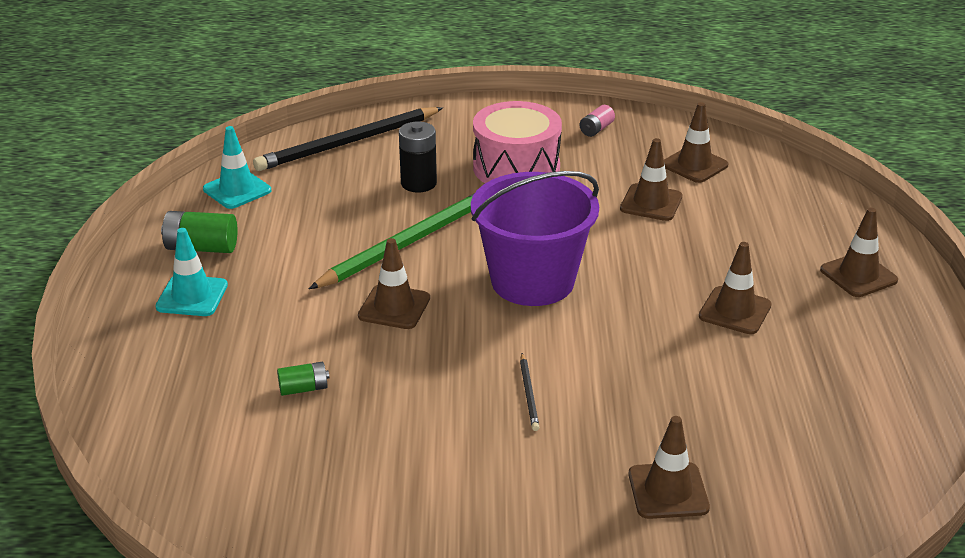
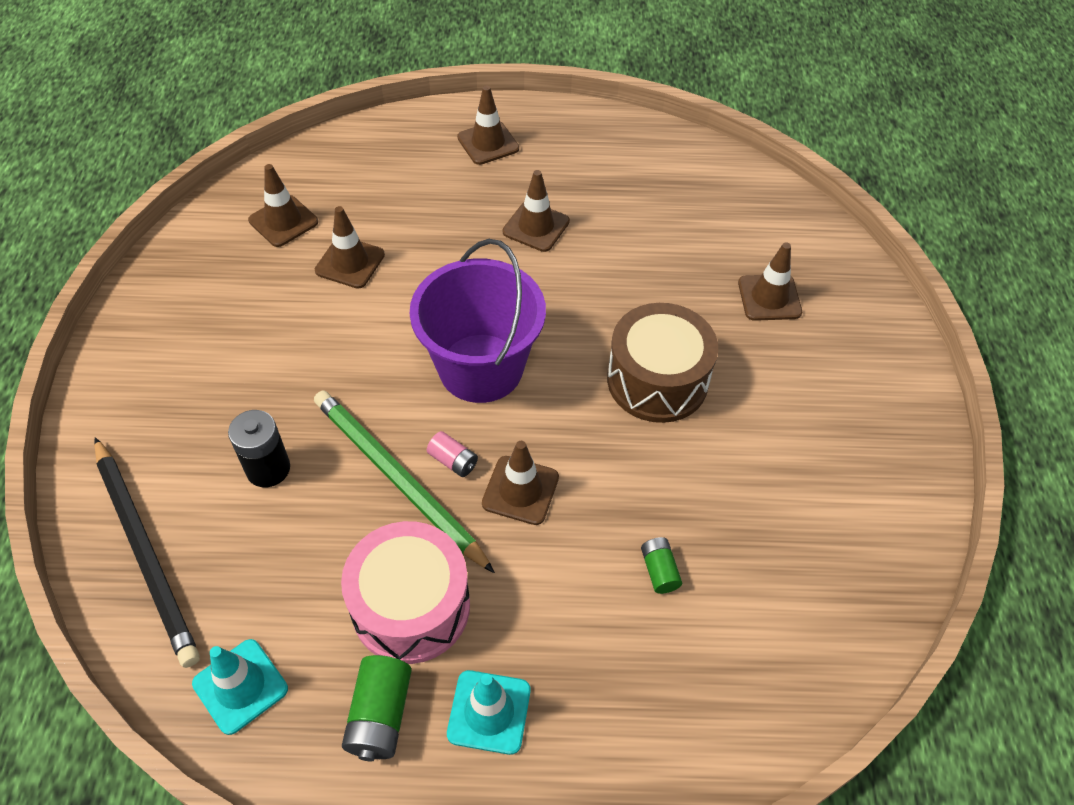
camera: 90 degrees left, 20 degrees up
pink drum [473,101,562,183] -> pink drum moved to [341,521,470,664]
black pencil [520,353,540,431] -> brown drum [607,303,718,423]
pink battery [579,105,615,137] -> pink battery moved to [427,431,478,477]

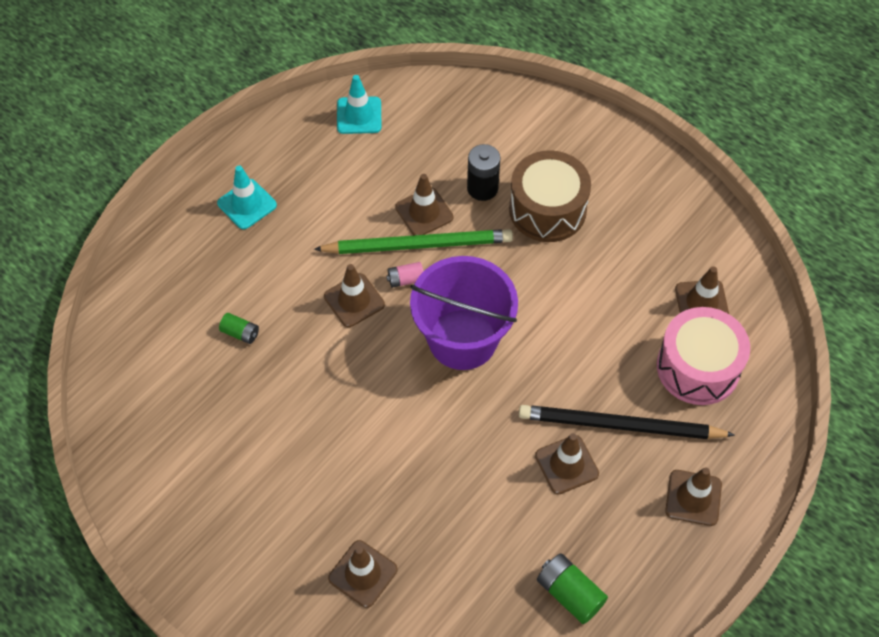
camera: 130 degrees right, 5 degrees up
black pencil [94,437,200,668] -> black pencil moved to [519,405,735,439]
brown traffic cone [315,206,385,288] -> brown traffic cone moved to [395,174,453,235]
pink drum [341,521,470,664] -> pink drum moved to [657,307,750,405]
green battery [342,655,412,761] -> green battery moved to [537,553,608,624]
brown drum [607,303,718,423] -> brown drum moved to [509,150,591,242]

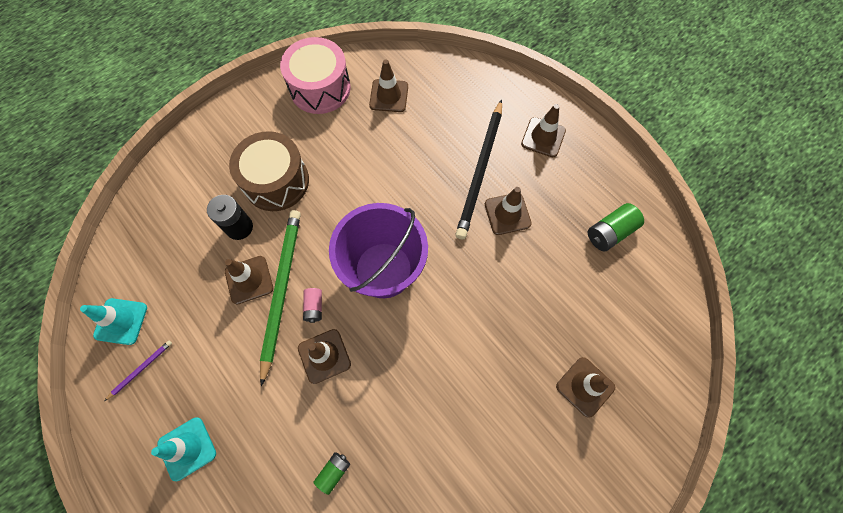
camera: 80 degrees left, 10 degrees up
pink drum [657,307,750,405] -> pink drum moved to [280,37,351,114]
none -> purple pencil [105,341,172,401]

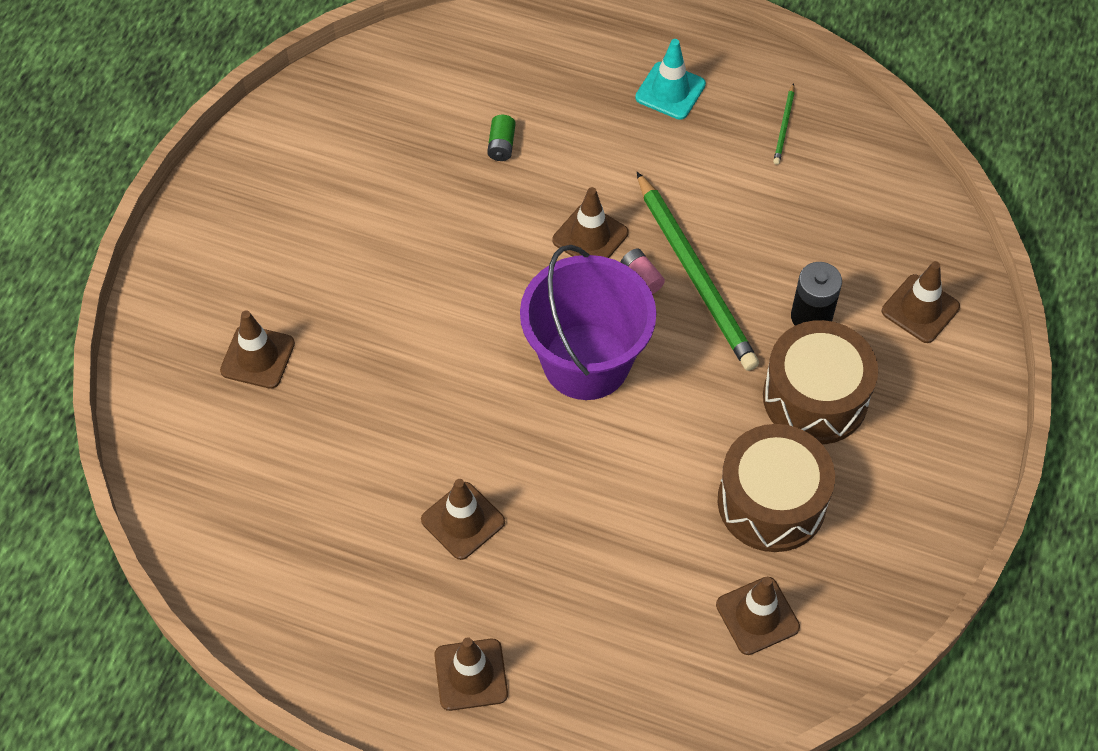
camera: 150 degrees right, 10 degrees down
turquoise traffic cone [80,298,147,345] -> none
purple pencil [105,341,172,401] -> green pencil [773,83,795,165]
brown traffic cone [225,256,273,304] -> brown traffic cone moved to [882,261,960,343]
pink drum [280,37,351,114] -> none
black pencil [455,99,502,239] -> none
green battery [588,203,644,252] -> none
none -> brown drum [718,424,835,552]

